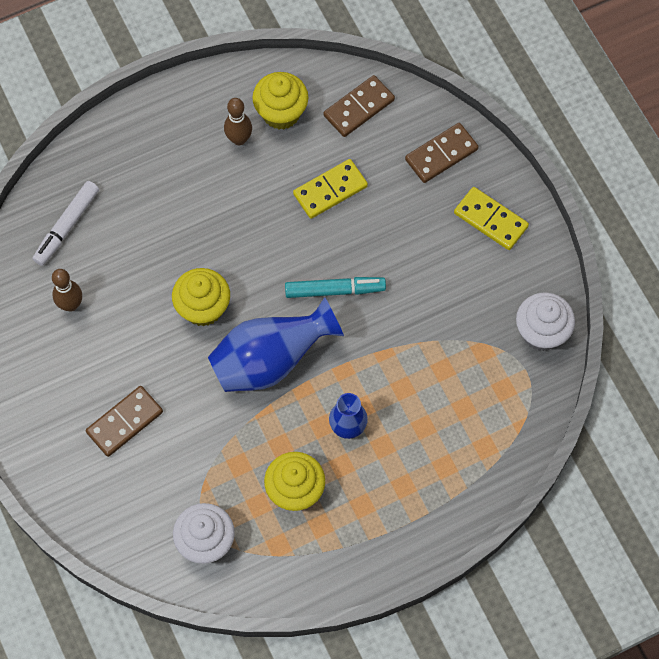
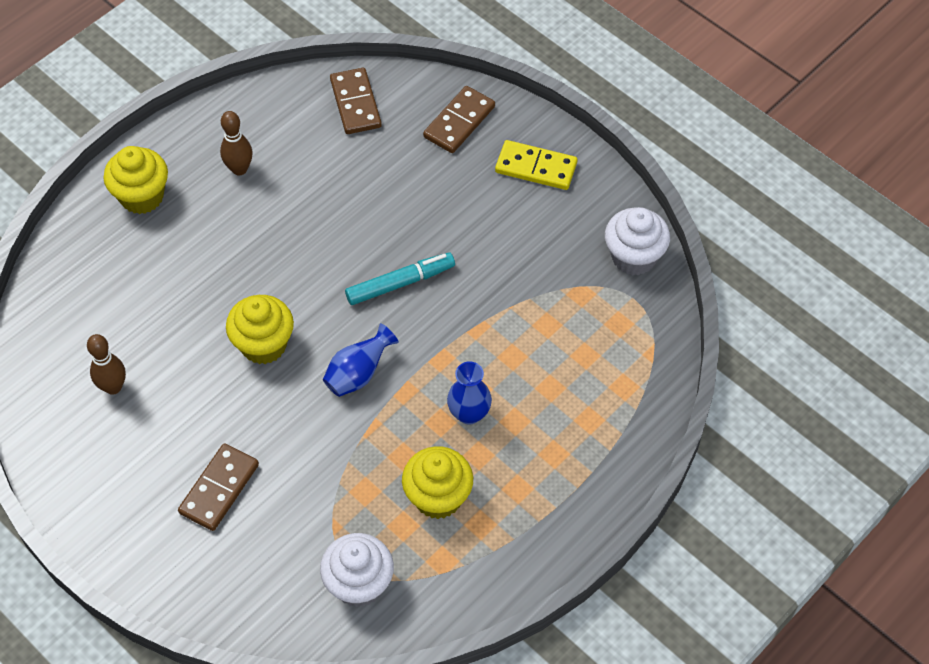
camera: 20 degrees left, 10 degrees down
white marker [33,181,99,266] -> none
blue vase [208,297,344,392] -> blue vase [323,323,399,397], size x0.54
yellow cupcake [252,72,308,130] -> yellow cupcake moved to [104,146,168,214]
yellow domino [293,159,368,219] -> none
brown domino [324,75,395,137] -> brown domino turned 45 degrees counterclockwise [330,68,382,134]

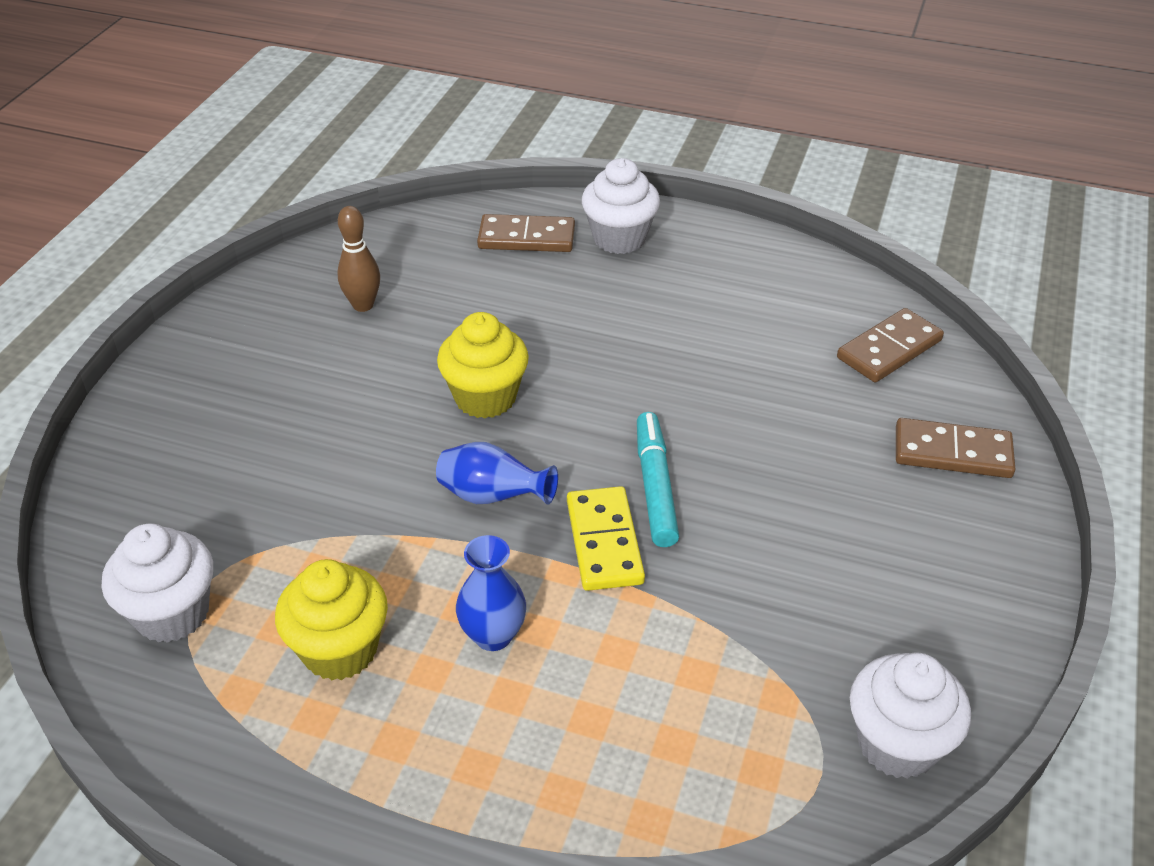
camera: 65 degrees right, 15 degrees down
yellow cupcake [104,146,168,214] -> white cupcake [582,158,660,254]
brown domino [178,443,259,531] -> brown domino moved to [477,214,575,252]
brown bowling pin [220,111,253,175] -> none
turquoise marker [345,252,455,305] -> turquoise marker turned 135 degrees counterclockwise [637,412,679,547]
yellow domino [495,140,578,190] -> yellow domino moved to [567,486,645,591]

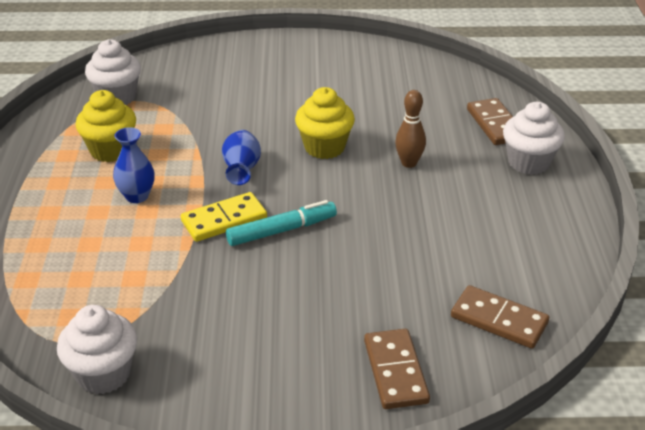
camera: 70 degrees right, 5 degrees down
brown bowling pin [337,206,380,312] -> brown bowling pin moved to [395,90,426,168]

